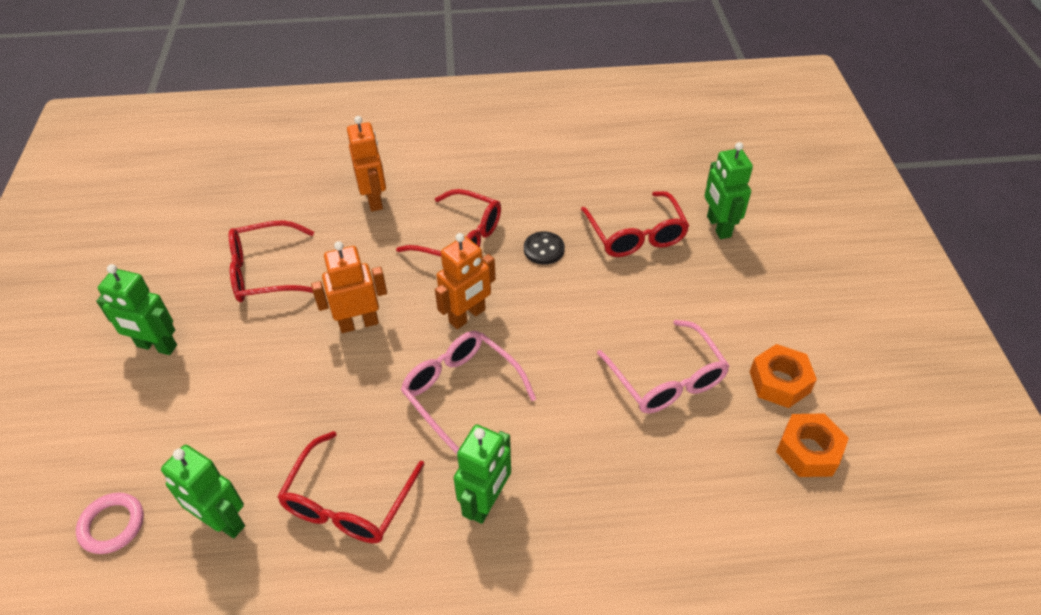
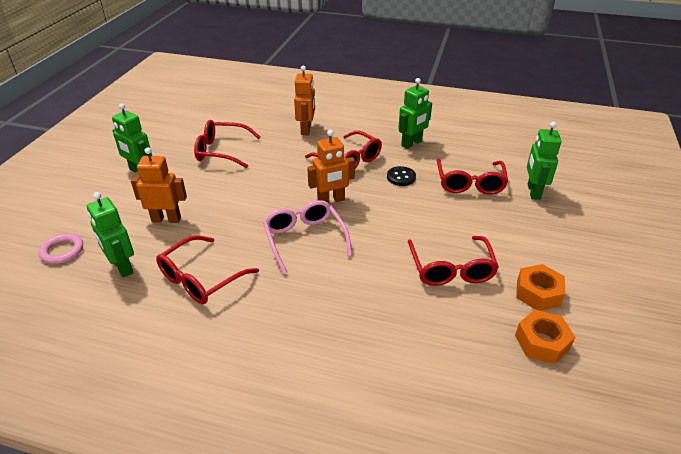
camera: 20 degrees right, 10 degrees down
orange robot [311,241,387,333] -> orange robot moved to [131,147,187,223]
green robot [454,424,511,524] -> green robot moved to [398,78,432,149]
pink glasses [597,320,730,413] -> red glasses [408,236,499,286]

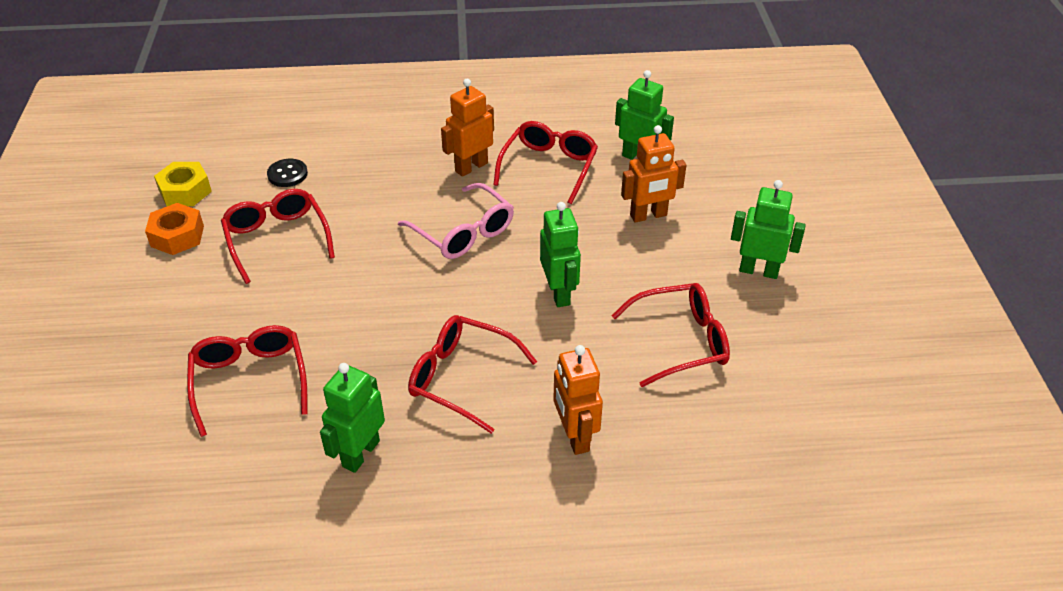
camera: 160 degrees right, 5 degrees up
pink ring [39,234,83,264] -> none
orange robot [307,130,355,203] -> orange robot moved to [441,79,494,177]
black button [387,166,416,186] -> black button moved to [267,159,308,187]
orange nut [515,310,575,364] -> yellow nut [154,162,212,206]
green robot [527,122,561,200] -> green robot moved to [540,202,581,307]

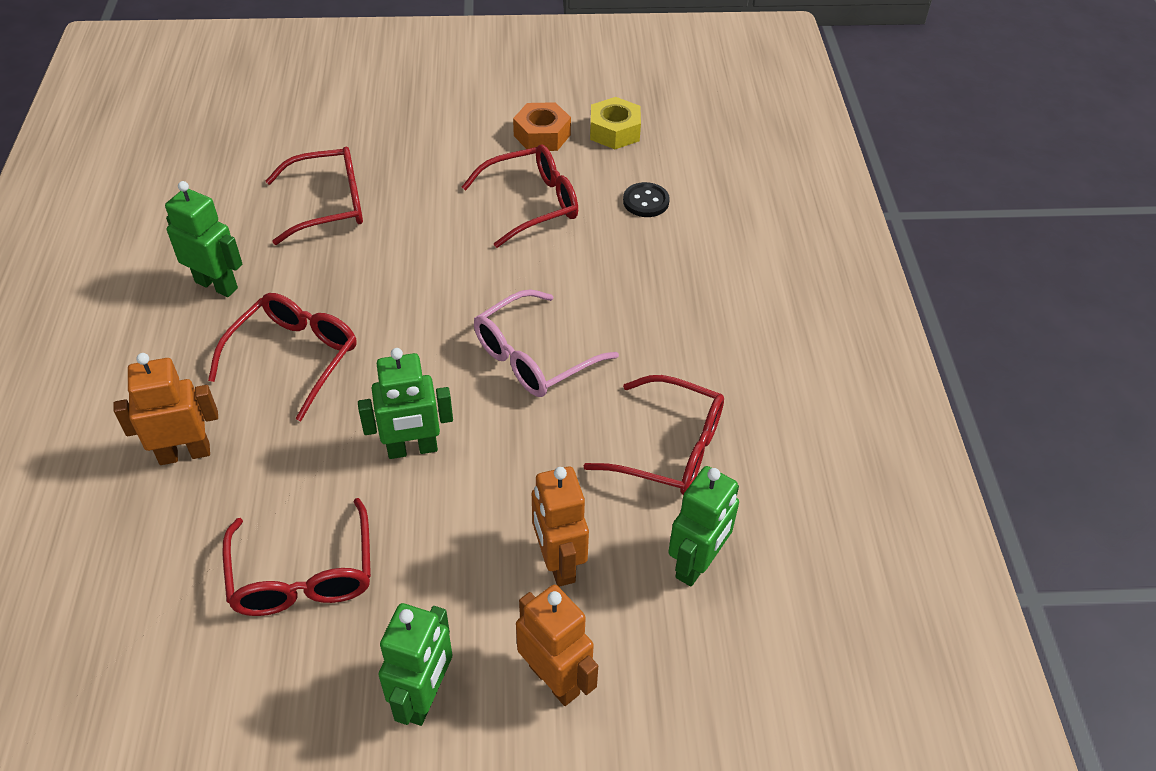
camera: 90 degrees right, 5 degrees up
orange robot [441,79,494,177] -> orange robot moved to [516,585,598,706]

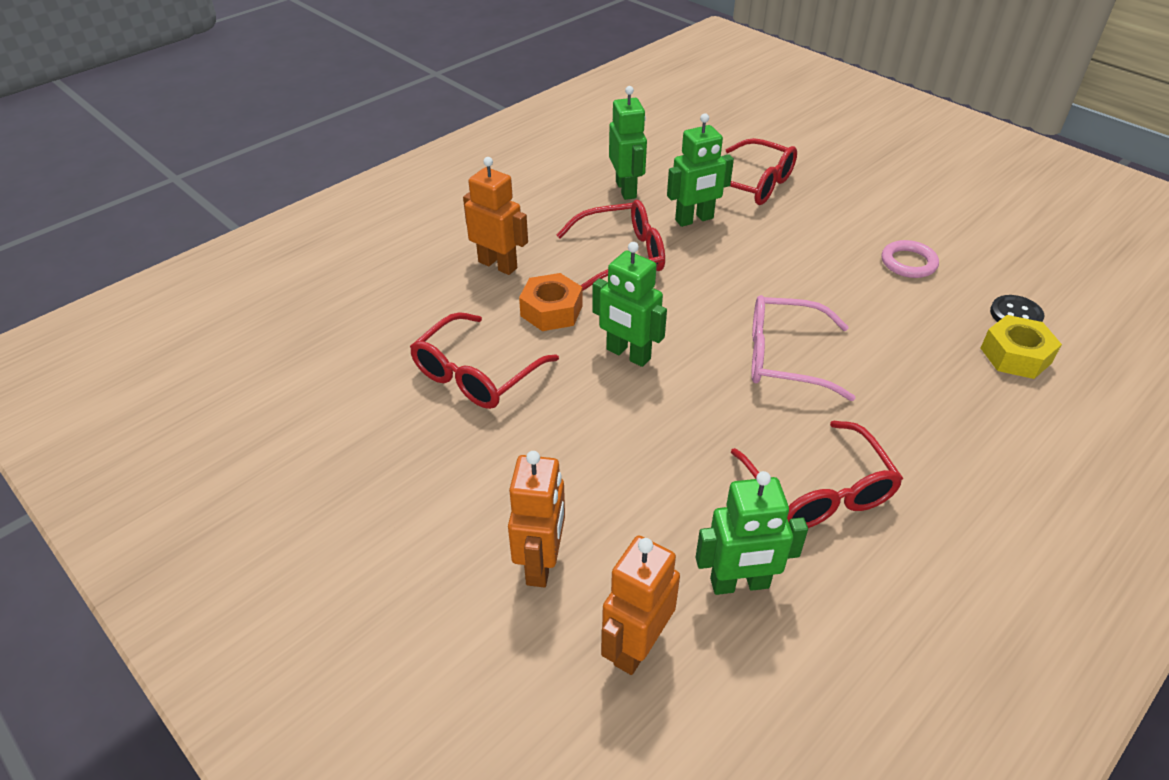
camera: 50 degrees right, 5 degrees down
green robot [378,603,452,726] -> green robot moved to [667,113,734,227]
red glasses [462,145,578,248] -> pink ring [882,240,939,278]
orange nut [513,102,571,151] -> orange nut moved to [519,273,583,331]
orange robot [532,467,589,587] -> orange robot moved to [601,536,680,675]
yellow nut [590,97,641,149] -> yellow nut moved to [981,315,1062,379]

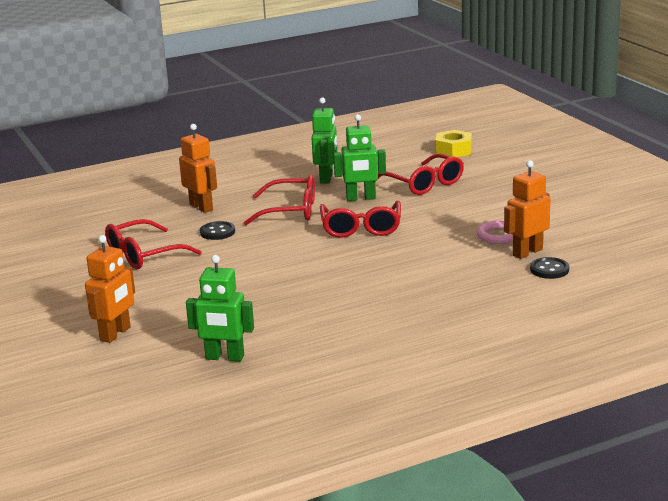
camera: 20 degrees right, 20 degrees down
orange nut [519,273,583,331] -> black button [200,221,235,240]
green robot [592,242,667,367] -> none
orange robot [601,536,680,675] -> orange robot moved to [504,160,550,259]
red glasses [731,421,903,528] -> red glasses moved to [320,201,401,238]
pink glasses [752,295,855,401] -> none
yellow nut [981,315,1062,379] -> yellow nut moved to [435,130,472,157]

